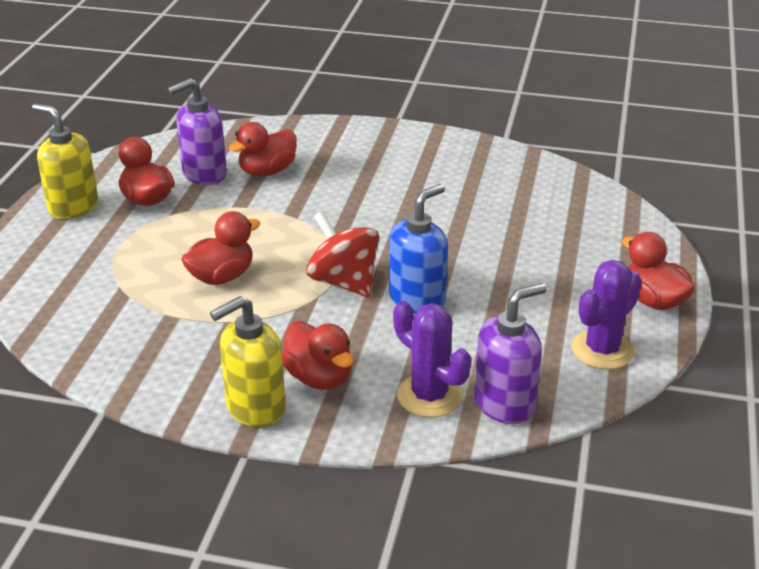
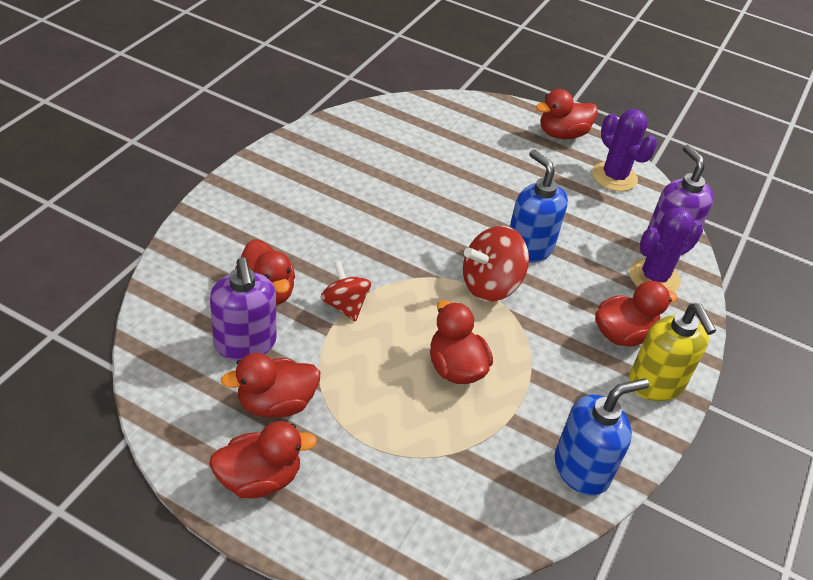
camera: 80 degrees left, 10 degrees up
yellow soap dispenser [32,104,98,219] -> red duck [209,421,317,499]
none -> red spinning top [321,261,371,322]
none -> blue soap dispenser [554,378,649,495]

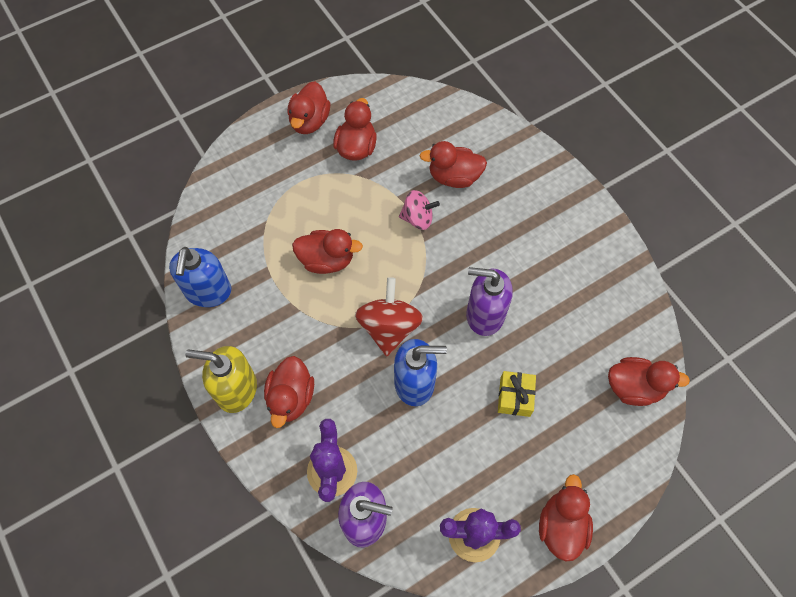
camera: 125 degrees right, 20 degrees up
purple soap dispenser [210,257,276,361] -> purple soap dispenser moved to [466,267,513,336]
red spinning top [321,261,371,322] -> pink spinning top [399,190,440,230]
none -> yellow gift [498,371,536,417]
none -> red duck [608,357,690,406]

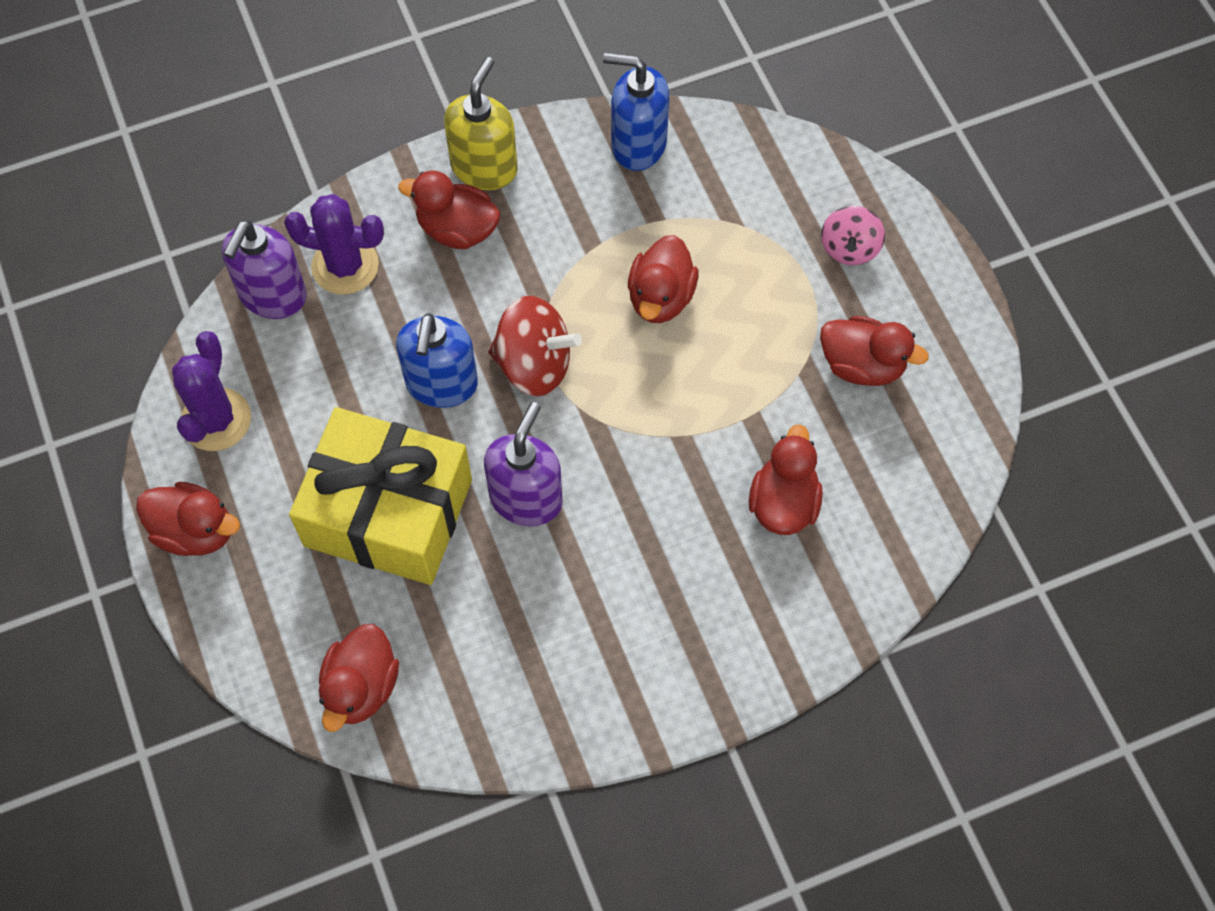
camera: 100 degrees right, 0 degrees up
red duck [287,81,330,134] -> none
pink spinning top [399,190,440,230] -> pink spinning top moved to [821,206,885,265]
yellow gift [498,371,536,417] -> yellow gift [289,407,472,585], size x2.49

